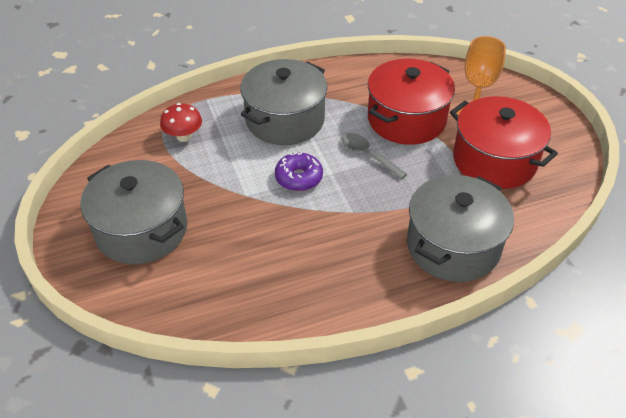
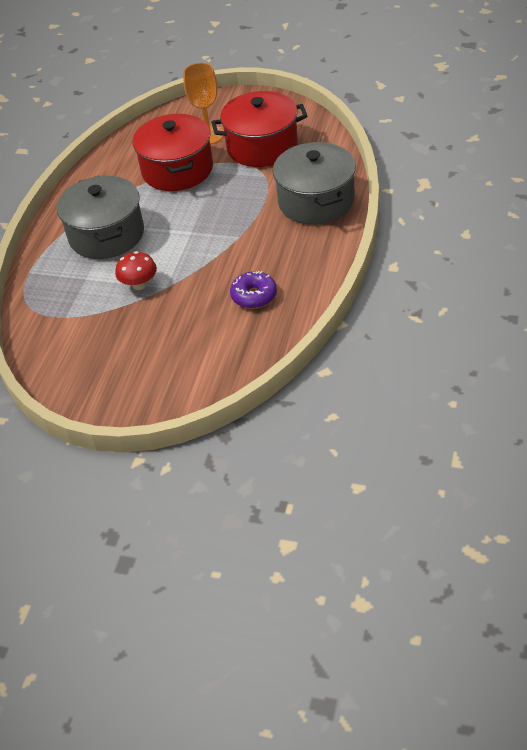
camera: 50 degrees left, 0 degrees up
grey pot [80,160,187,264] -> none
red mushroom [160,103,202,142] -> red mushroom moved to [115,251,157,290]
purple donut [275,152,323,191] -> purple donut moved to [230,271,277,309]
grey spoon [342,133,407,180] -> none

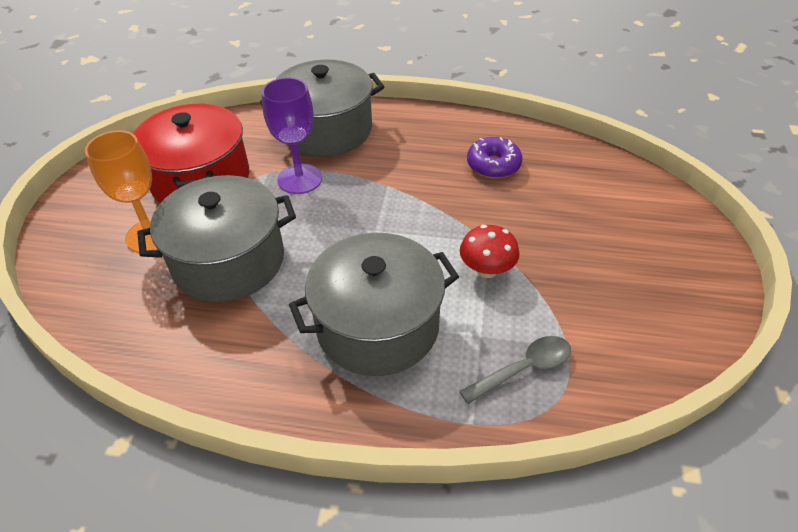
camera: 100 degrees left, 0 degrees up
red pot [133,114,213,191] -> grey pot [137,175,296,302]
none -> purple goblet [262,77,322,194]
none -> grey spoon [459,336,571,404]

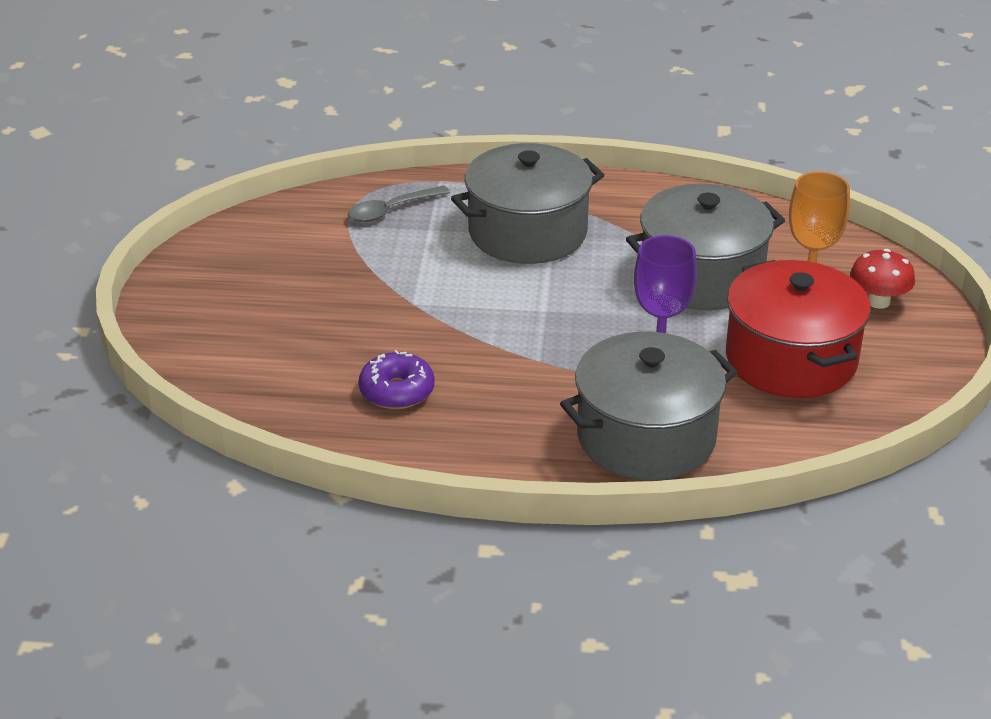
camera: 175 degrees right, 10 degrees down
red mushroom [460,225,519,278] -> red mushroom moved to [850,249,915,309]

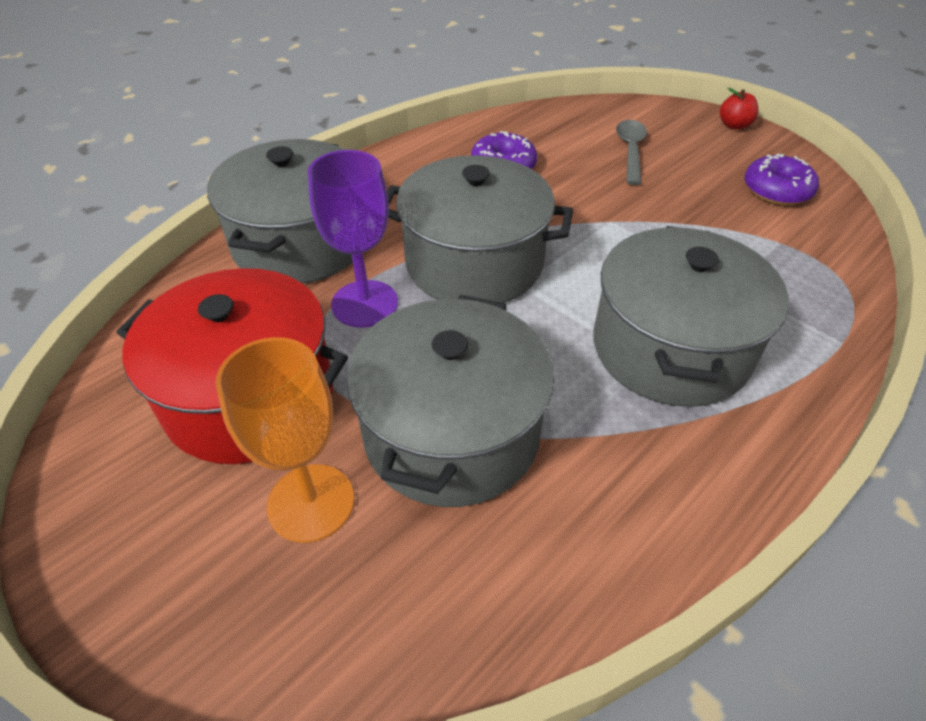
camera: 130 degrees right, 10 degrees up
grey spoon [348,186,450,222] -> grey spoon moved to [616,120,647,185]
red mushroom [850,249,915,309] -> none
none -> grey pot [387,155,573,303]
none -> red apple [720,88,759,130]
none -> purple donut [745,154,819,206]

